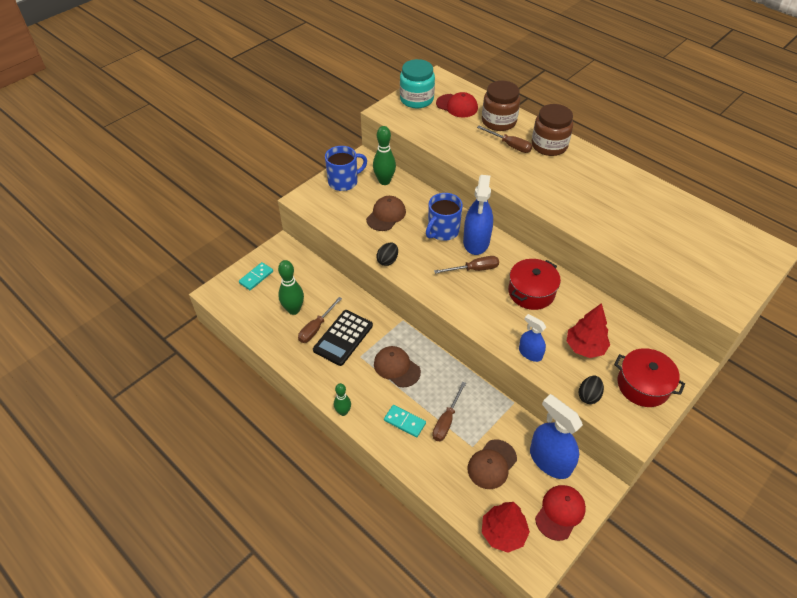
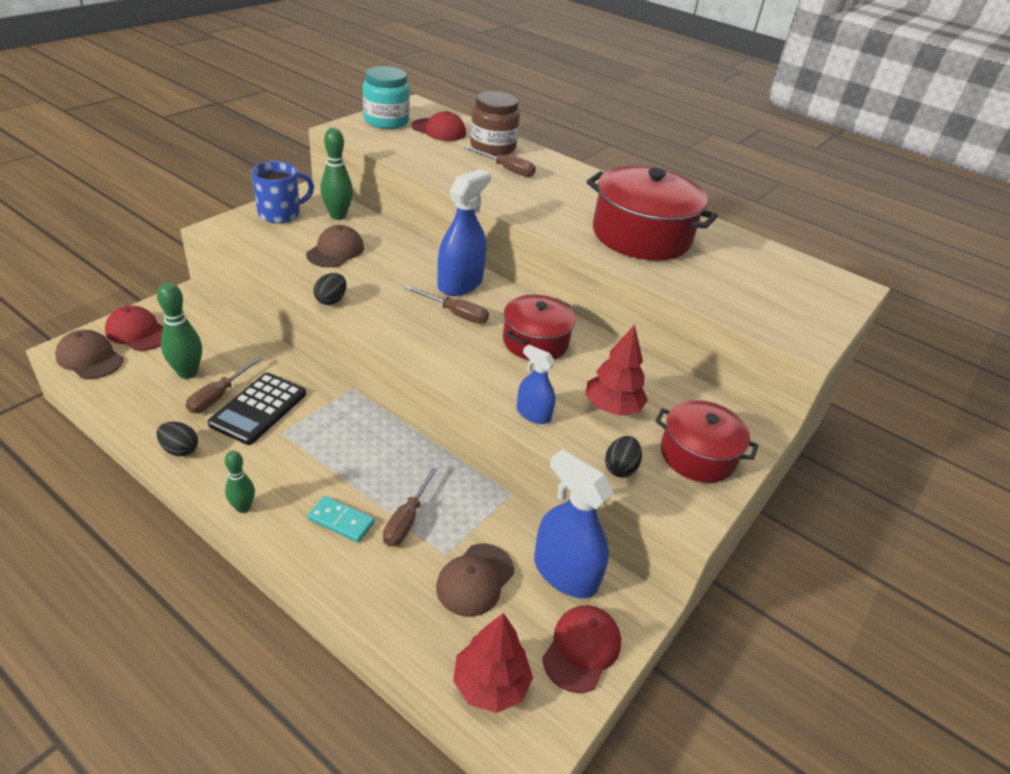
camera: 10 degrees left, 10 degrees down
turquoise domino [239,262,273,290] -> red cap [105,306,164,351]
brown cap [374,346,421,388] -> brown cap moved to [55,330,123,379]
blue mug [426,193,463,241] -> none
brown screwdriver [434,256,499,274] -> brown screwdriver turned 45 degrees clockwise [404,285,489,324]
blue spray bottle [463,175,493,255] -> blue spray bottle turned 150 degrees counterclockwise [437,169,491,296]
brown jar [532,104,573,156] -> none
none -> black egg [157,422,198,456]
none -> red pot [586,165,718,260]

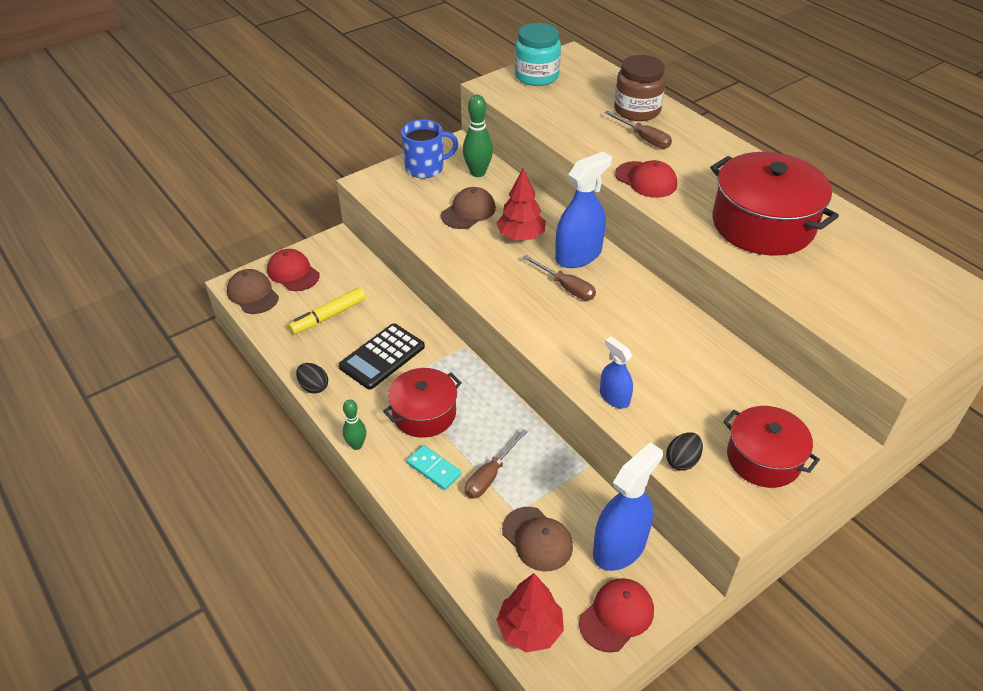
camera: 20 degrees right, 5 degrees up
green bowling pin [157,282,202,379] -> yellow marker [288,287,366,334]
brown screwdriver [186,356,263,413] -> none
black egg [313,273,347,305] -> none
red cap [411,111,466,141] -> red cap moved to [615,160,677,198]
brown cap [436,544,514,617] -> brown cap turned 90 degrees counterclockwise [502,507,573,572]
red pot [503,295,576,360] -> red pot moved to [383,368,461,438]
blue spray bottle [534,450,613,598] -> blue spray bottle turned 75 degrees clockwise [593,442,663,571]
red tree [585,325,648,416] -> red tree moved to [496,168,546,240]

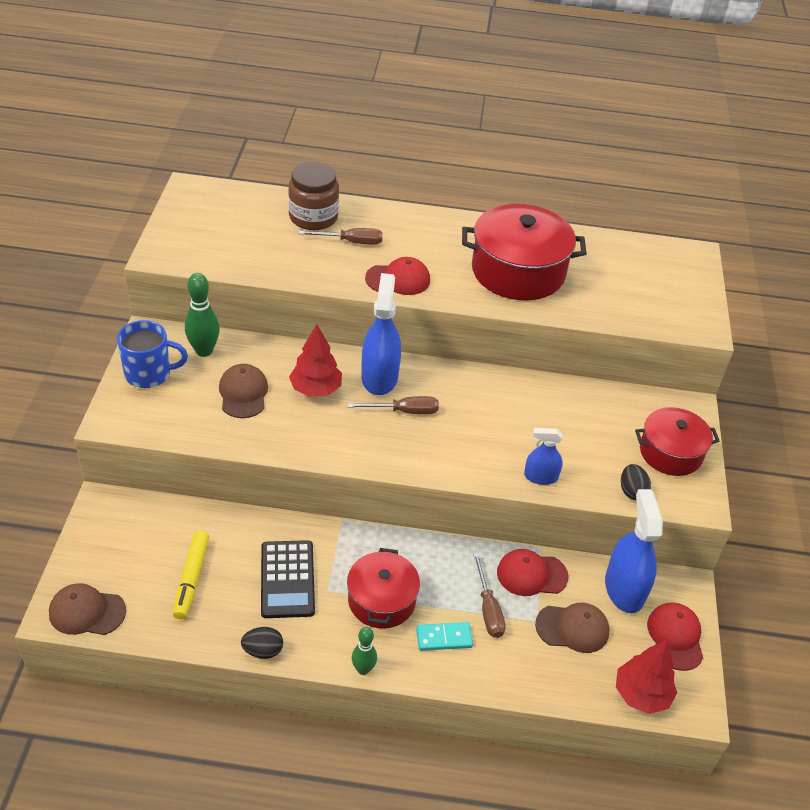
camera: 50 degrees left, 0 degrees up
red cap [267,249,320,291] -> red cap moved to [497,549,568,596]
blue mug [401,119,458,178] -> blue mug turned 60 degrees clockwise [117,320,188,388]
turquoise jar [515,23,561,86] -> none

